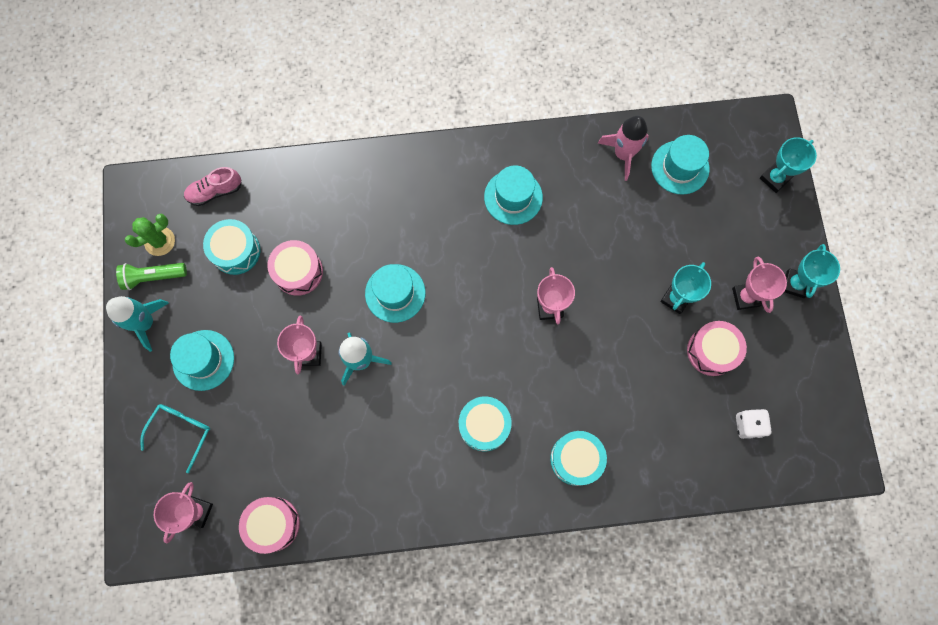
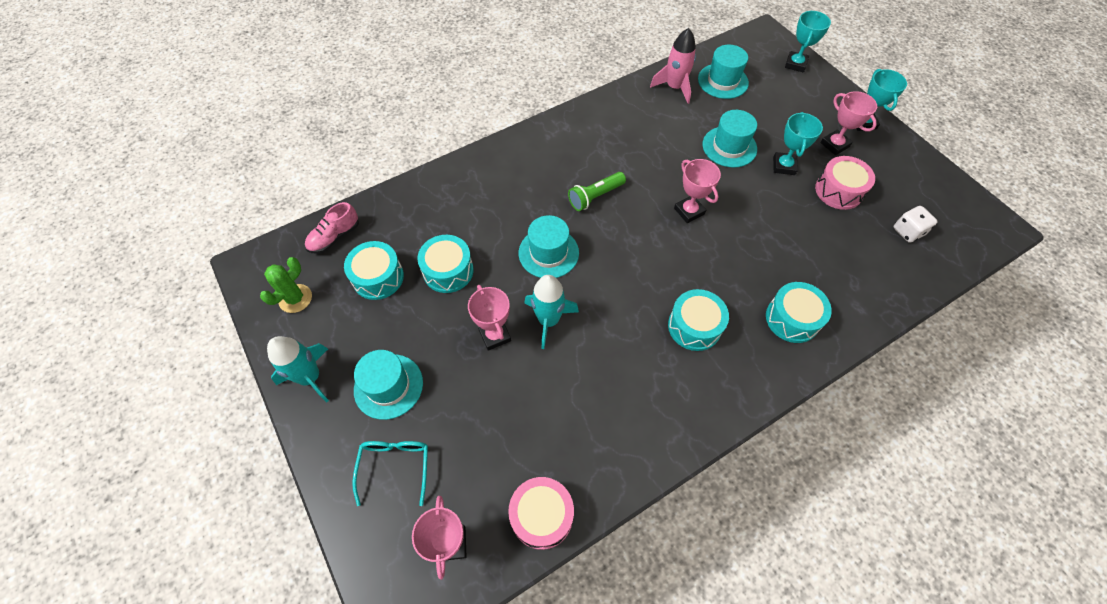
camera: 25 degrees left, 15 degrees down
green flashlight [116,263,187,290] -> green flashlight moved to [568,172,626,211]
pink drum [267,240,323,296] -> turquoise drum [417,235,474,293]
turquoise hat [484,166,543,225] -> turquoise hat moved to [702,110,757,168]

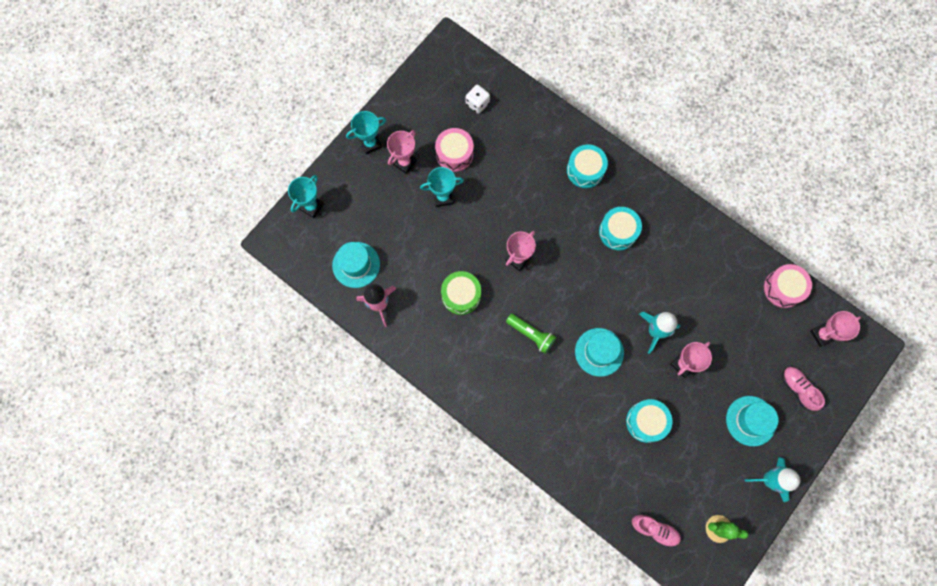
camera: 110 degrees left, 15 degrees up
turquoise drum [344,241,404,300] -> none
turquoise glasses [352,441,428,506] -> pink shoe [782,366,825,411]
turquoise hat [702,110,757,168] -> none
turquoise trophy [785,11,831,72] -> turquoise trophy turned 60 degrees counterclockwise [288,175,324,218]
none -> green drum [441,271,481,315]

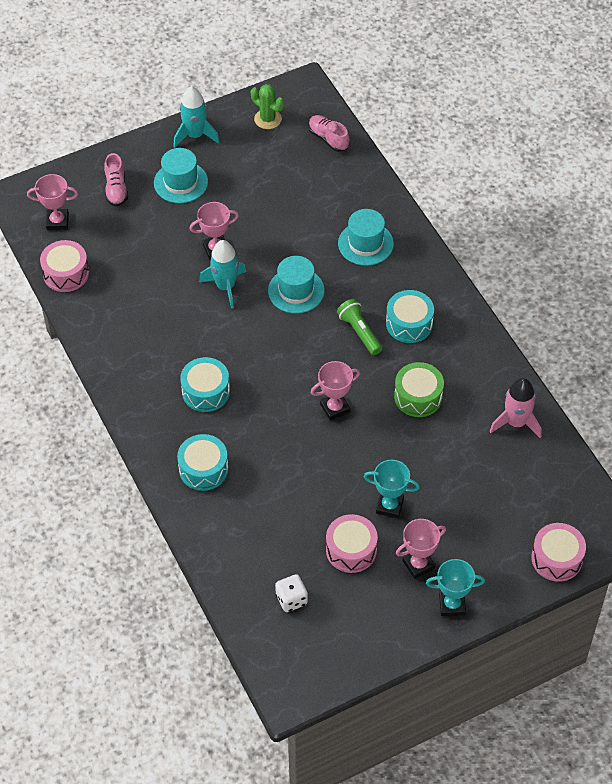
camera: 155 degrees left, 20 degrees down
turquoise trophy [288,175,324,218] -> pink drum [531,523,586,582]
turquoise hat [332,242,380,288] -> turquoise hat moved to [338,209,394,266]
turquoise drum [626,399,672,443] -> turquoise drum moved to [386,290,434,343]

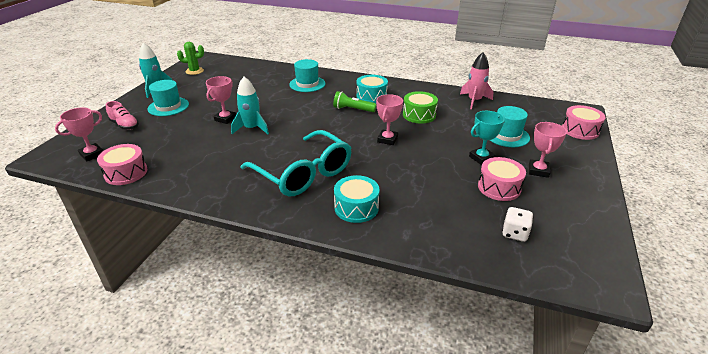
camera: 45 degrees left, 20 degrees down
turquoise drum [180,357,230,412] -> turquoise glasses [241,130,352,197]
turquoise hat [268,256,325,314] -> turquoise hat moved to [490,106,530,147]
pink shoe [308,115,349,152] -> none
turquoise trophy [426,559,485,616] -> none

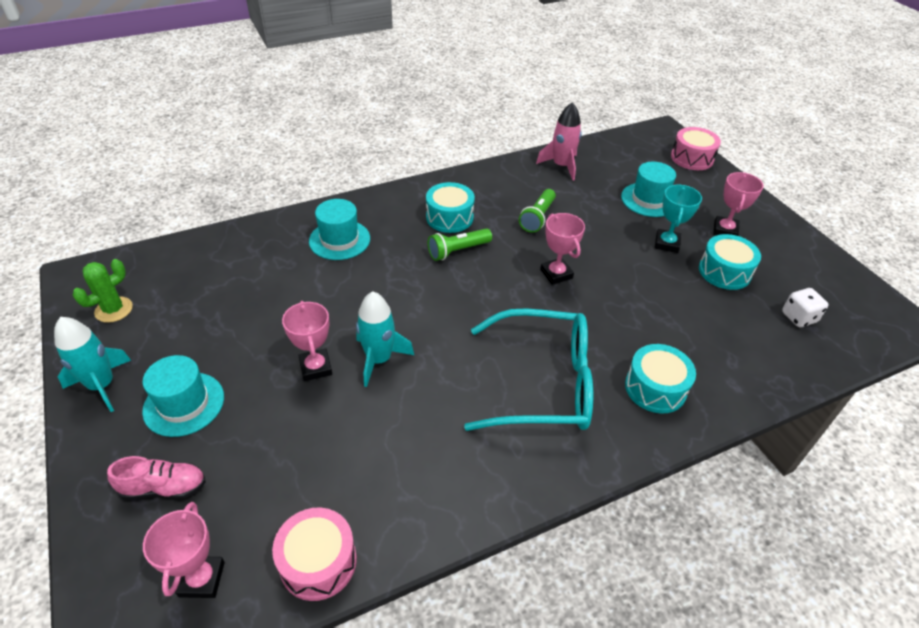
camera: 45 degrees left, 10 degrees up
green drum [403,91,438,124] -> green flashlight [519,189,556,233]
pink drum [478,157,526,201] -> turquoise drum [699,234,761,290]
pink trophy [529,122,567,178] -> pink trophy turned 45 degrees clockwise [713,172,764,236]

